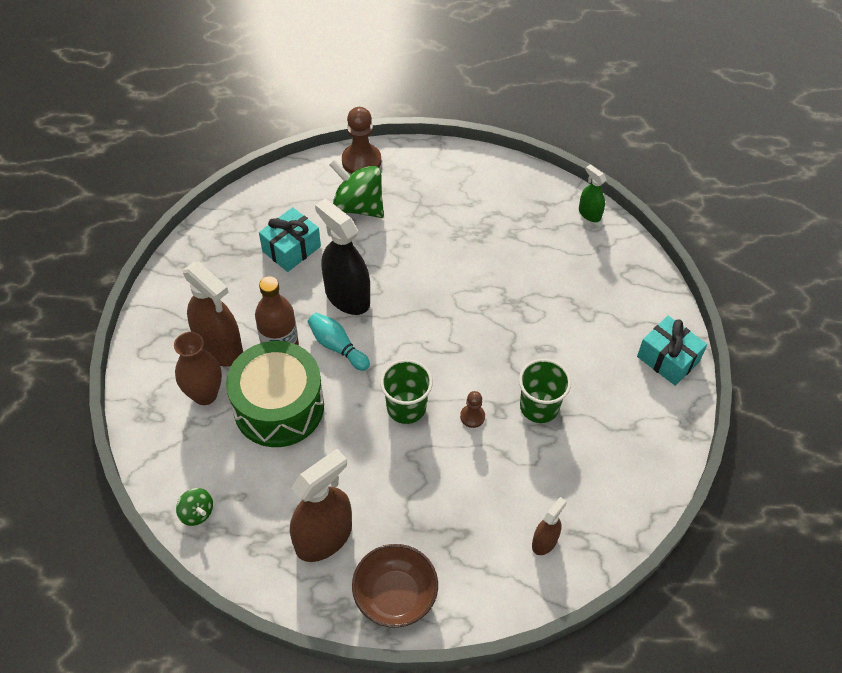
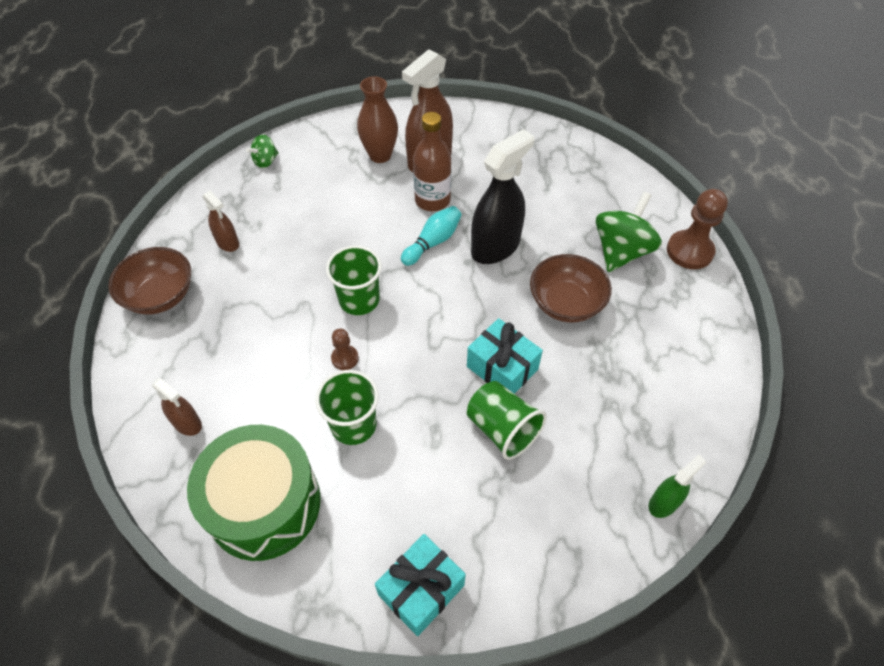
camera: 90 degrees right, 0 degrees up
green drum [226,341,324,447] -> green drum moved to [187,425,321,561]
turquoise gift [259,207,321,272] -> turquoise gift moved to [467,318,543,394]
brown spray bottle [290,449,352,562] -> brown spray bottle [202,191,239,252], size x0.52
none -> green cup [467,381,547,460]
none -> brown bowl [530,254,612,323]

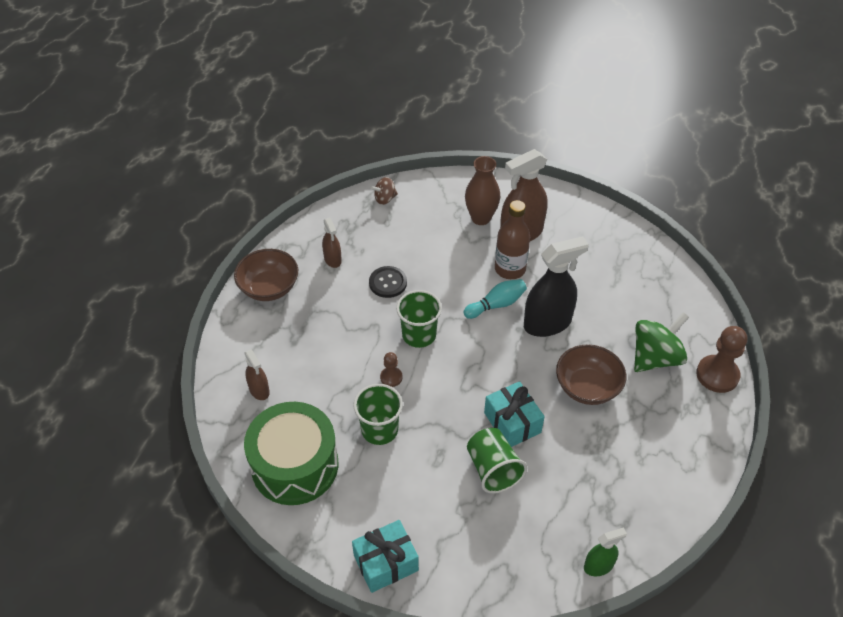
camera: 20 degrees right, 5 degrees down
green spinning top [246,134,279,168] -> brown spinning top [371,177,398,205]
none -> black button [369,266,407,298]

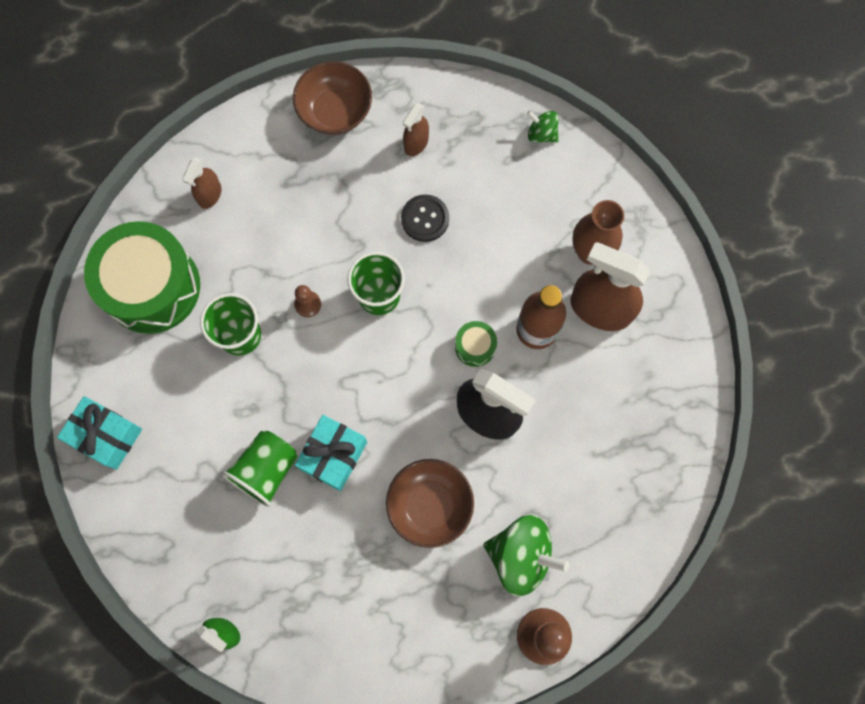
camera: 55 degrees right, 25 degrees up
brown spinning top [371,177,398,205] -> green spinning top [527,111,559,143]
turquoise bowling pin [464,279,527,319] -> green drum [455,321,497,367]

